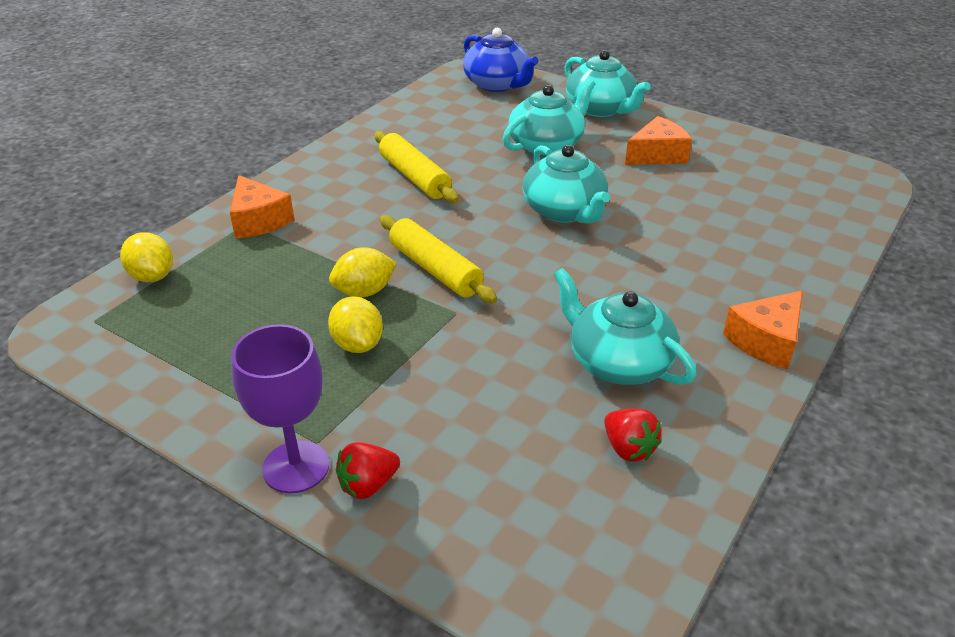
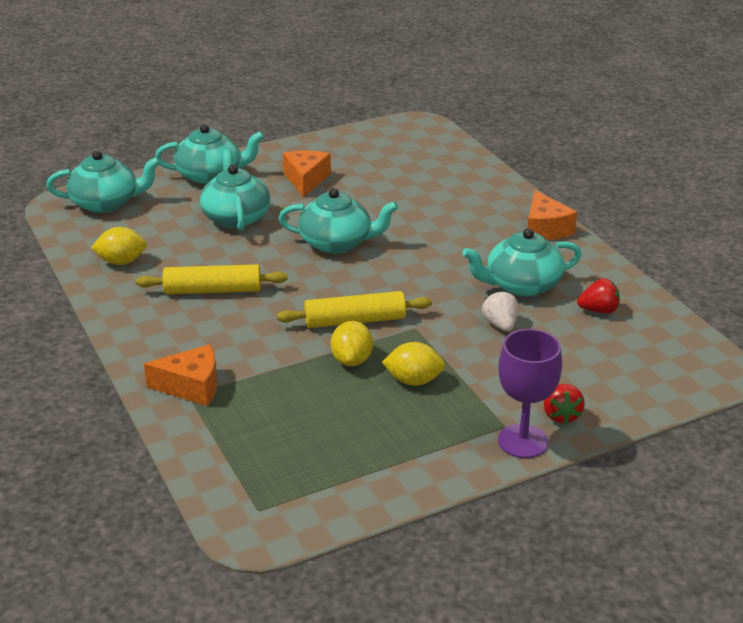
camera: 60 degrees left, 5 degrees down
yellow lemon [120,232,173,282] -> yellow lemon moved to [91,227,147,265]
blue teapot [463,28,538,92] -> turquoise teapot [46,151,161,213]
none -> white strawberry [482,291,518,331]

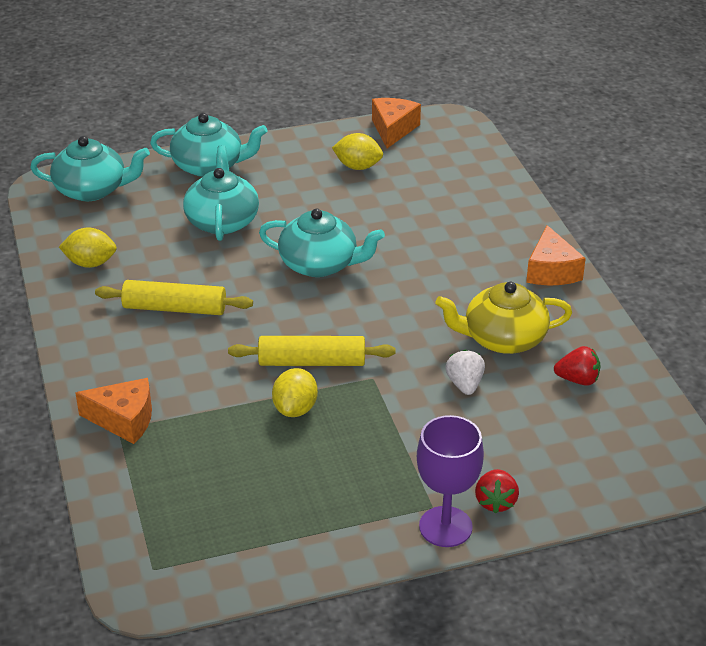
camera: 10 degrees right, 5 degrees up
orange cheese [283,150,331,197] -> orange cheese moved to [372,98,421,148]
yellow lemon [382,342,445,386] -> yellow lemon moved to [332,133,383,170]
turquoise teapot [462,228,582,297] -> yellow teapot [435,282,572,354]

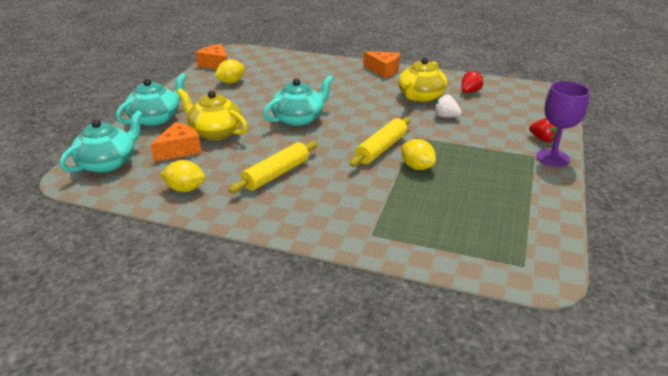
camera: 55 degrees left, 5 degrees down
yellow lemon [59,227,117,268] -> yellow lemon turned 60 degrees clockwise [160,160,205,192]
orange cheese [75,378,152,444] -> orange cheese moved to [150,122,202,162]
turquoise teapot [183,145,259,241] -> yellow teapot [177,88,248,140]

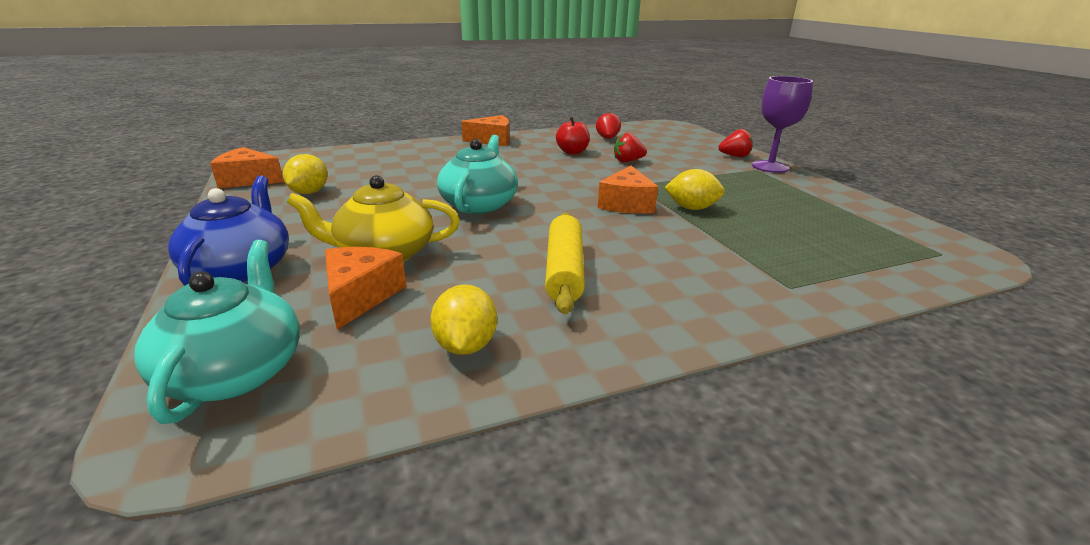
camera: 40 degrees left, 5 degrees down
turquoise teapot [116,73,186,126] -> blue teapot [168,175,289,286]
yellow lemon [160,160,205,192] -> yellow lemon turned 60 degrees counterclockwise [430,284,497,355]
yellow rolling pin [349,117,411,167] -> orange cheese [598,166,658,214]
yellow teapot [398,57,447,102] -> red apple [556,117,590,154]
white strawberry [434,95,462,118] -> red strawberry [614,133,647,162]

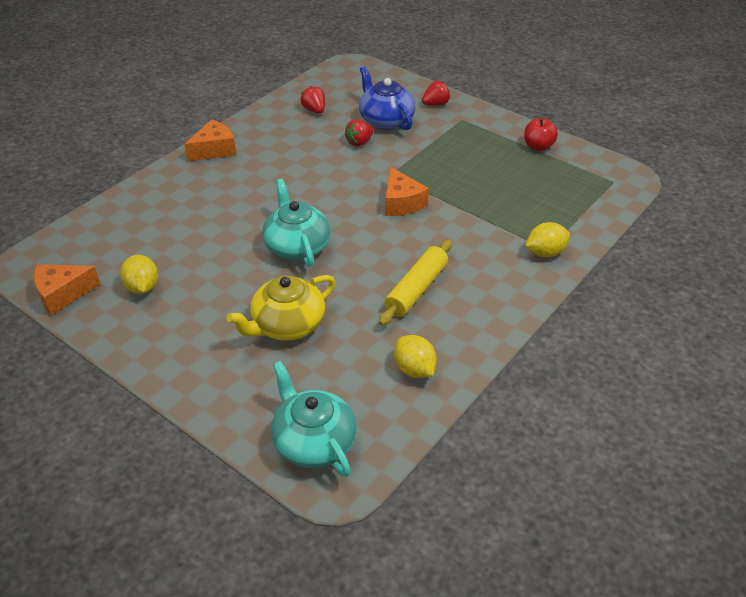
camera: 30 degrees left, 15 degrees up
blue teapot [168,175,289,286] -> blue teapot moved to [359,66,415,130]
orange cheese [325,247,406,330] -> none
yellow rolling pin [545,212,585,314] -> yellow rolling pin turned 60 degrees clockwise [379,240,452,326]
red apple [556,117,590,154] -> red apple moved to [524,118,558,151]
yellow lemon [664,169,725,210] -> yellow lemon moved to [525,222,570,257]
purple goblet [752,76,813,173] -> none

